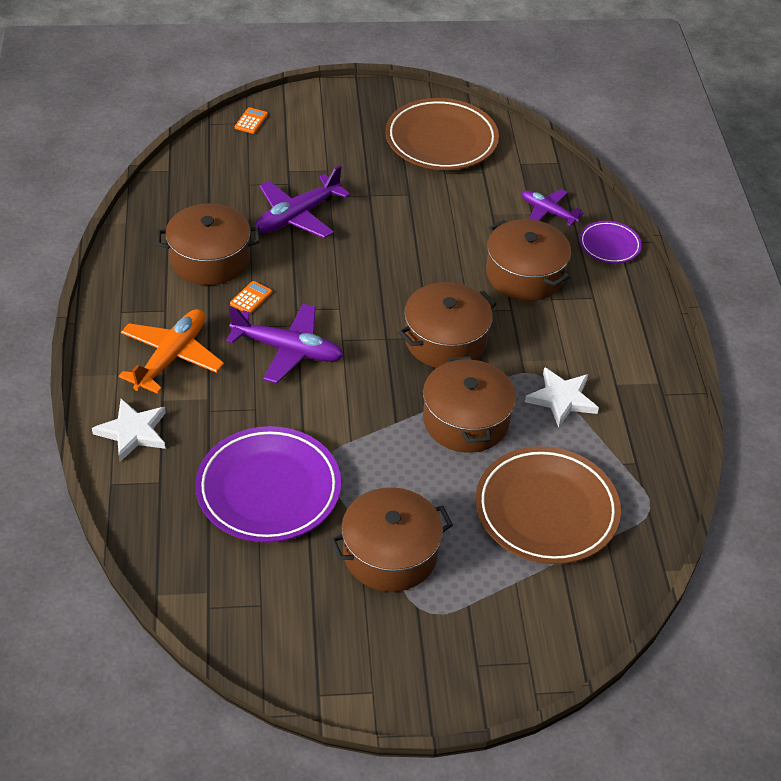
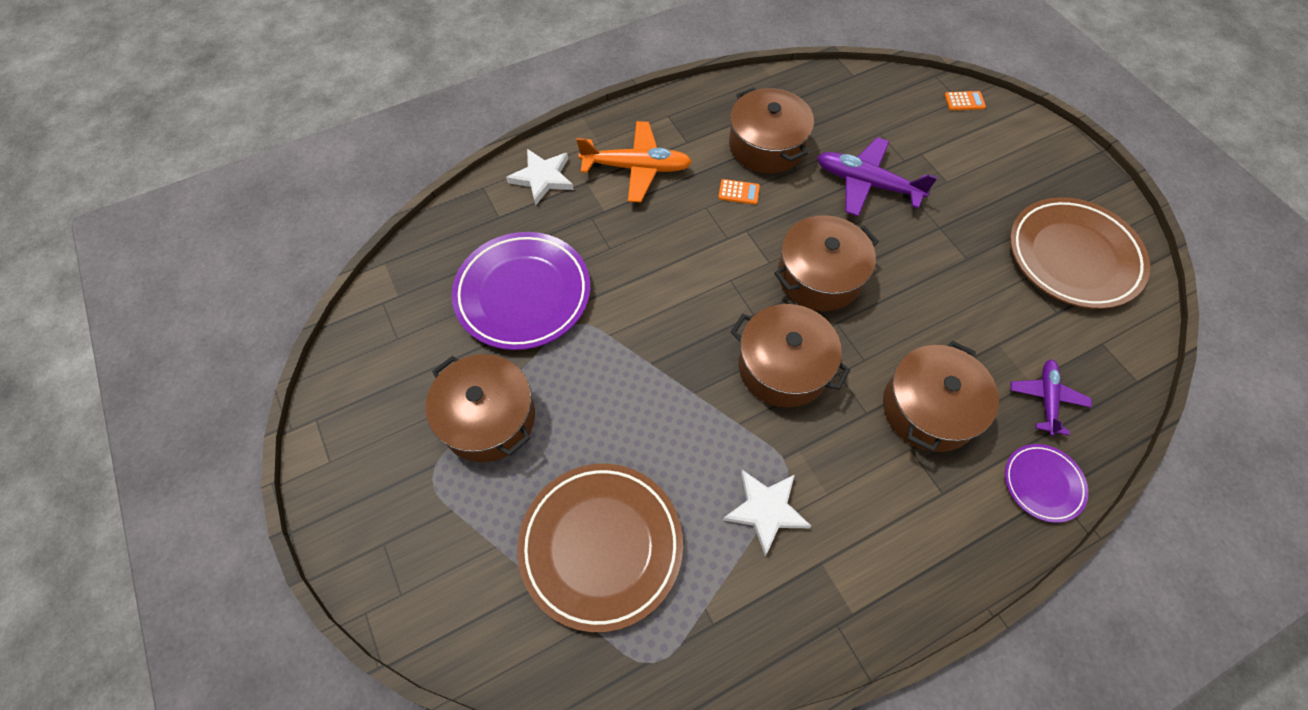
camera: 70 degrees right, 15 degrees up
purple plane [226,304,344,384] -> none
brown pot [423,356,516,453] -> brown pot moved to [774,215,879,311]

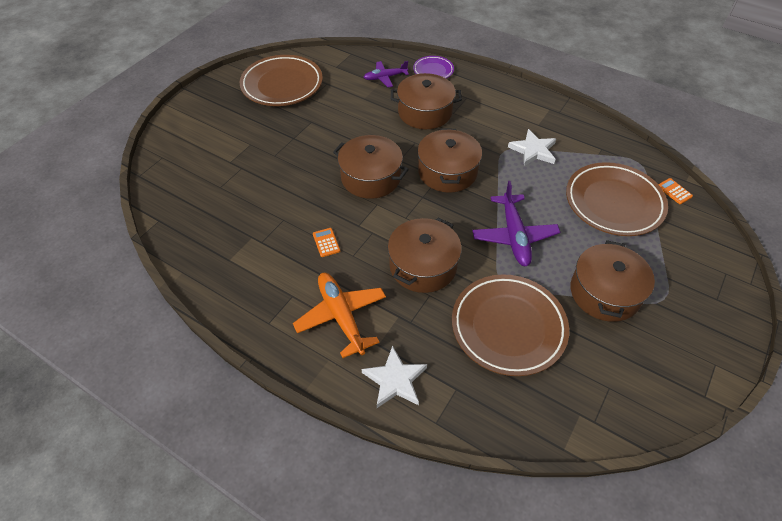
camera: 120 degrees left, 10 degrees down
purple plate [452,232,590,350] -> brown plate [452,274,569,376]
brown pot [729,87,814,173] -> brown pot moved to [388,218,462,293]
purple plane [817,137,938,216] -> purple plane moved to [472,181,560,266]
orange calculator [945,91,986,110] -> orange calculator moved to [658,178,693,204]

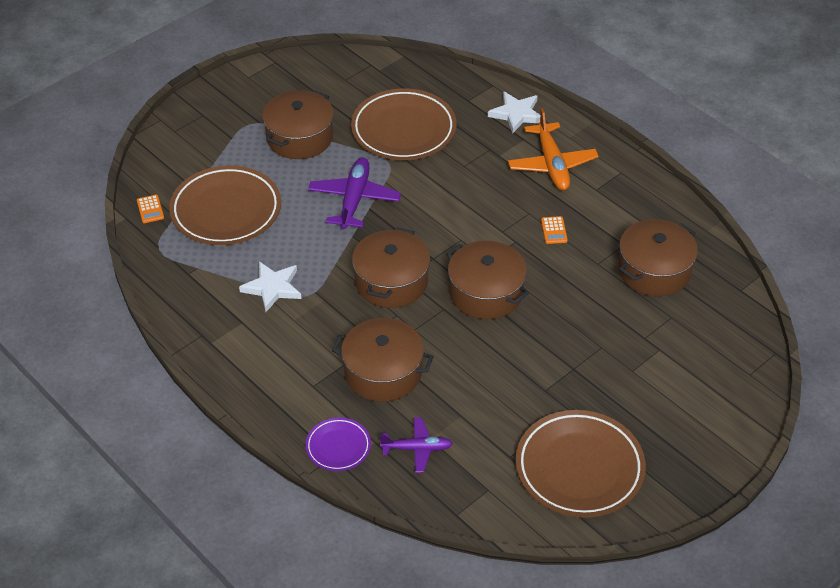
camera: 165 degrees left, 5 degrees down
brown pot [388,218,462,293] -> brown pot moved to [618,219,698,296]

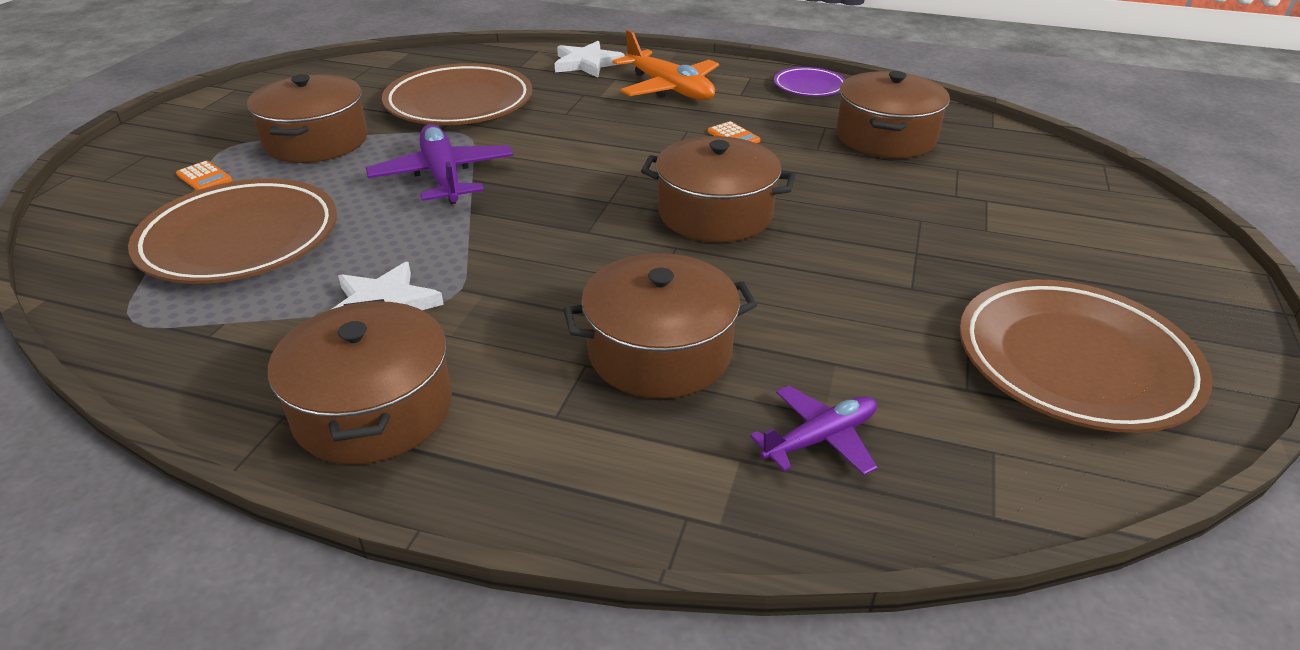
camera: 30 degrees left, 10 degrees down
orange calculator [137,195,164,223] -> orange calculator moved to [176,161,232,190]
purple plate [305,418,371,471] -> purple plate moved to [774,67,845,96]
brown pot [352,227,430,308] -> brown pot moved to [268,299,452,465]

